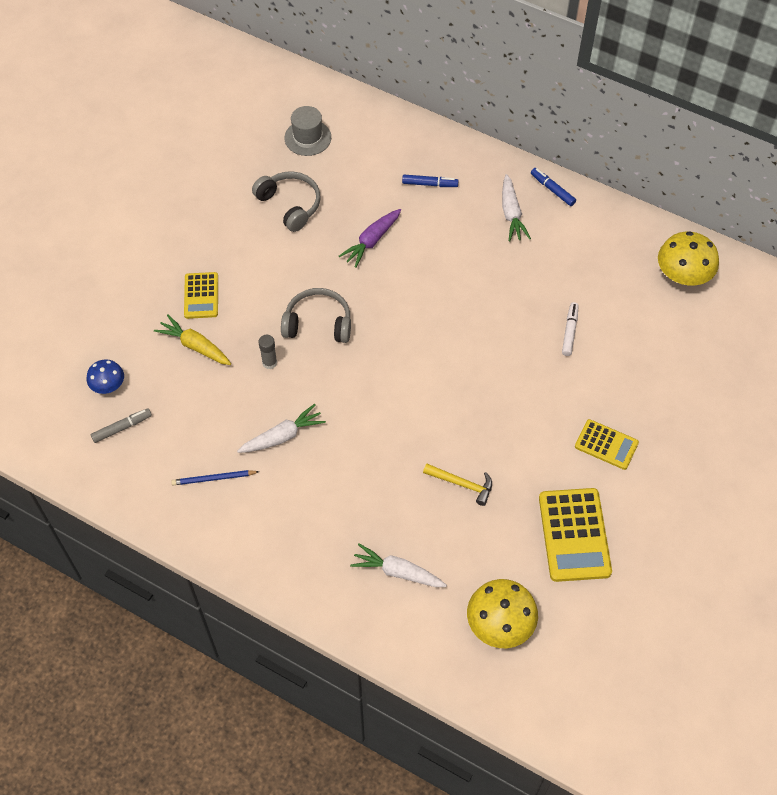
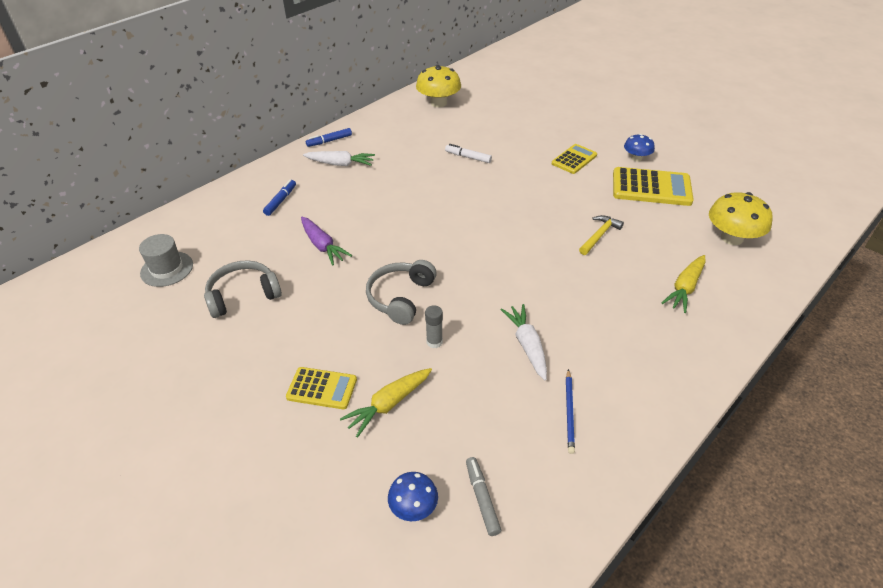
camera: 75 degrees left, 15 degrees down
white carrot [350,543,447,587] -> yellow carrot [662,255,706,313]
none -> blue mushroom [624,134,655,161]

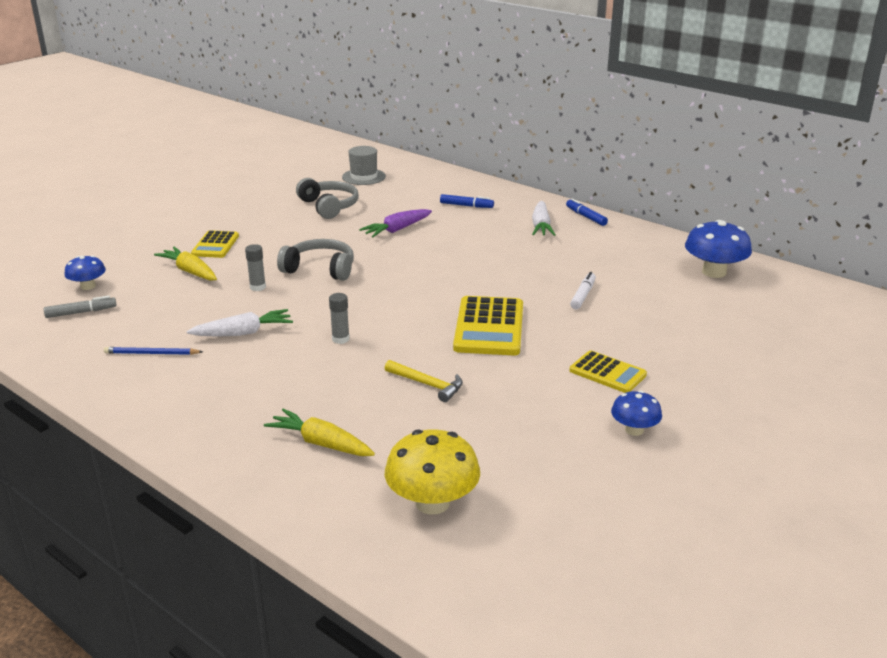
camera: 85 degrees right, 15 degrees down
yellow mushroom [416,65,461,107] -> blue mushroom [685,220,752,278]
yellow calculator [613,167,694,206] -> yellow calculator moved to [453,296,523,355]
none -> grey glue stick [329,293,350,344]

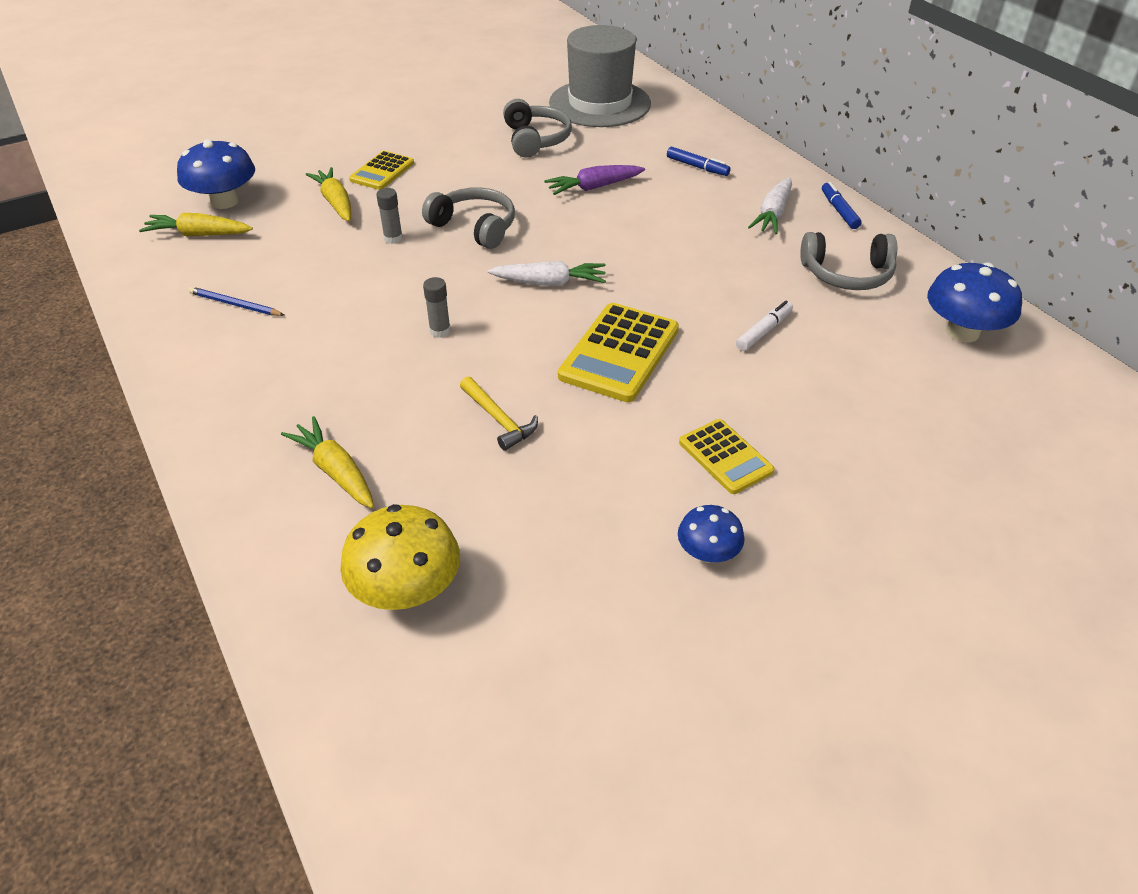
camera: 20 degrees right, 15 degrees up
grey marker [44,296,117,318] -> yellow carrot [139,213,253,236]
blue mushroom [64,255,106,290] -> blue mushroom [177,139,255,209], size x1.70
white carrot [187,309,293,337] -> white carrot moved to [488,261,606,286]
grey hat [342,146,386,185] -> grey hat [549,25,651,127], size x1.91
none -> grey headphones [800,232,897,290]

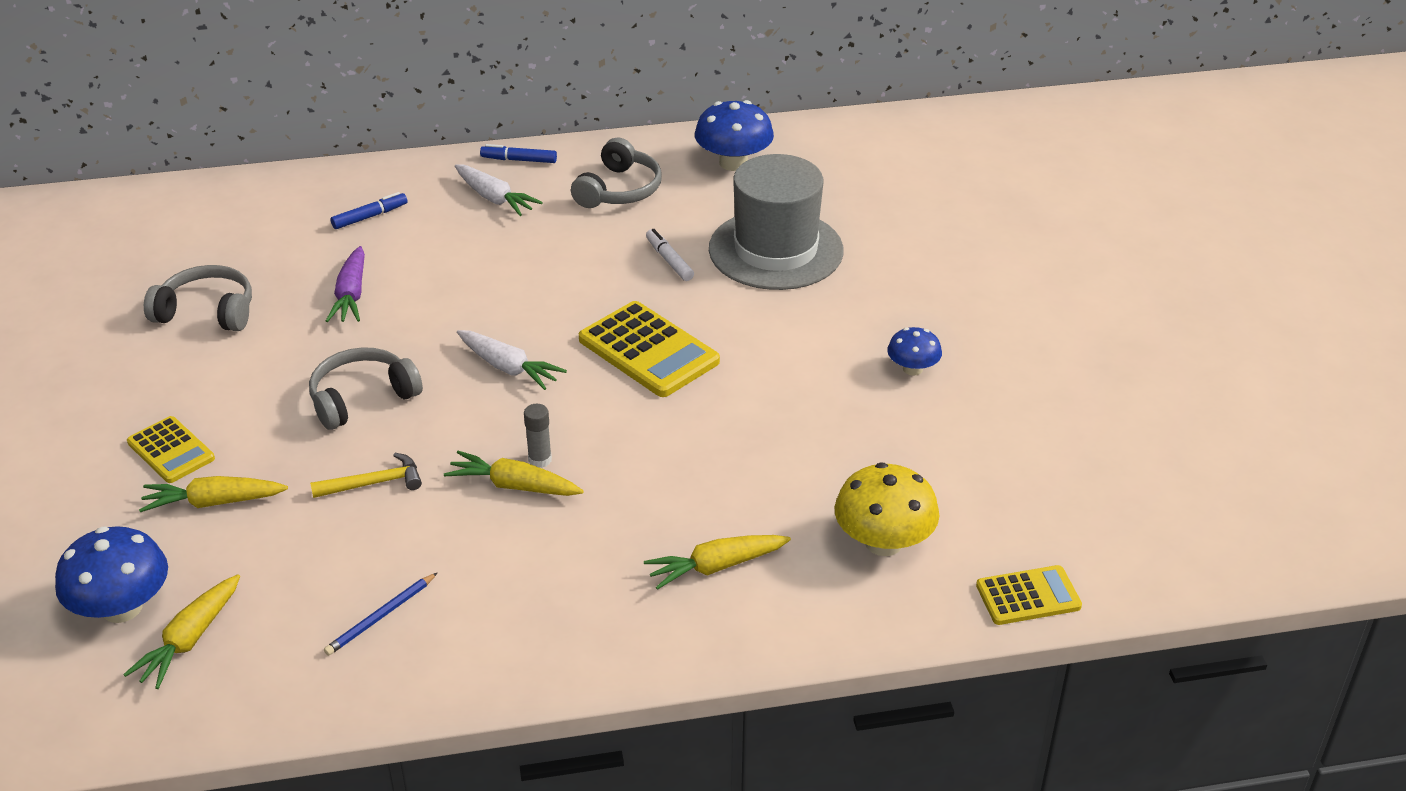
camera: 70 degrees left, 5 degrees down
grey glue stick [376,188,403,244] -> none
yellow hammer [460,376,538,451] -> yellow hammer moved to [310,453,422,498]
white carrot [488,261,606,286] -> white carrot turned 105 degrees clockwise [457,330,567,390]
grey hat [549,25,651,127] -> grey hat moved to [709,154,844,290]
yellow calculator [679,419,775,494] -> yellow calculator moved to [976,565,1082,625]
none -> yellow carrot [444,451,584,496]

